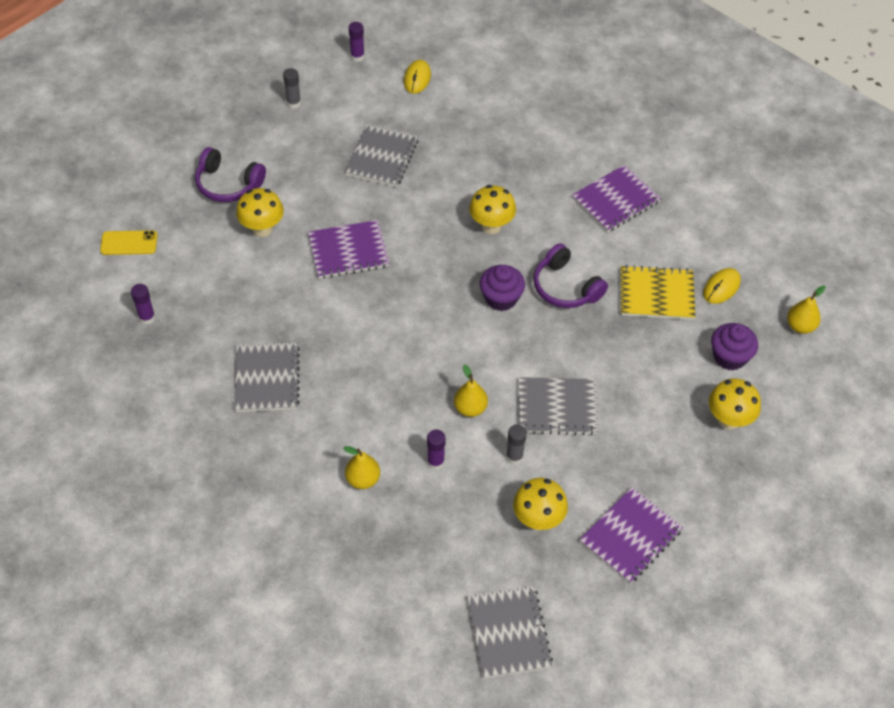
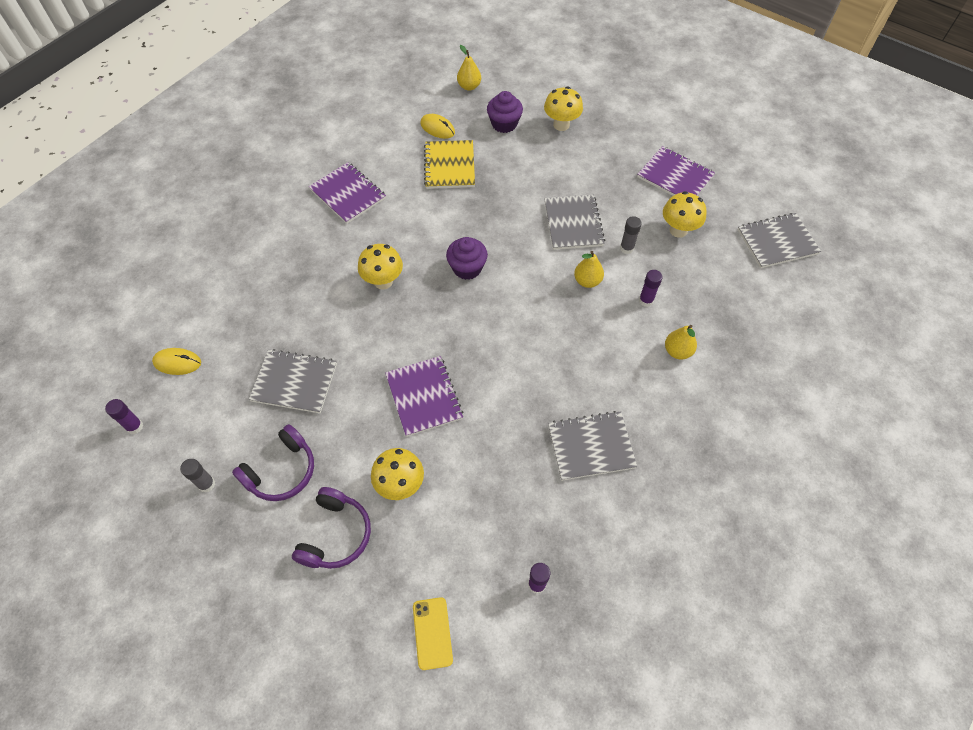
camera: 95 degrees left, 5 degrees up
purple headphones [533,243,608,308] -> purple headphones moved to [232,424,314,501]

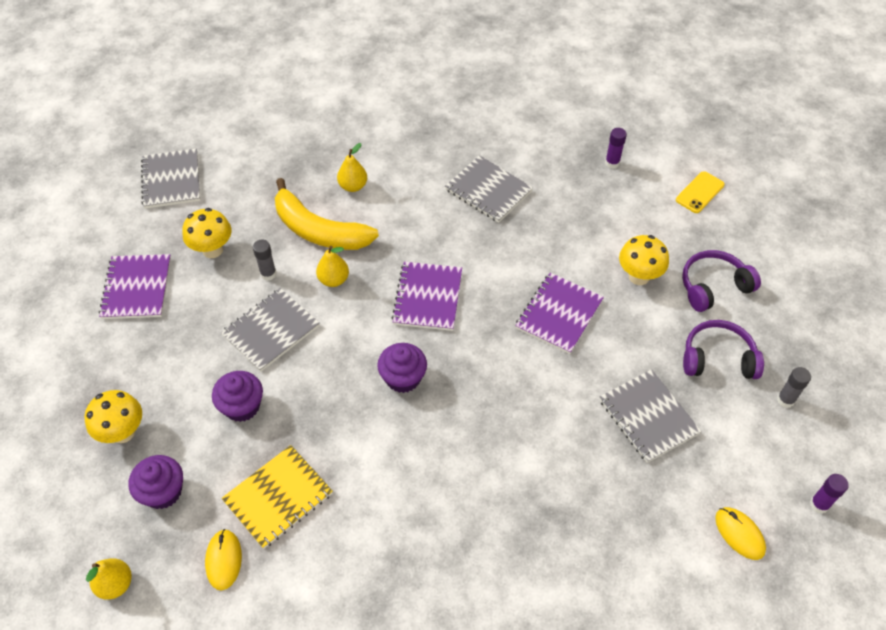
camera: 130 degrees left, 5 degrees down
purple notebook [309,162,386,224] -> purple notebook moved to [391,262,462,331]
yellow mushroom [358,244,403,290] -> none
purple glue stick [639,270,663,307] -> yellow banana [275,178,379,250]
grey notebook [738,213,821,268] -> grey notebook turned 45 degrees clockwise [141,148,200,209]
none -> purple cupcake [212,371,263,422]

